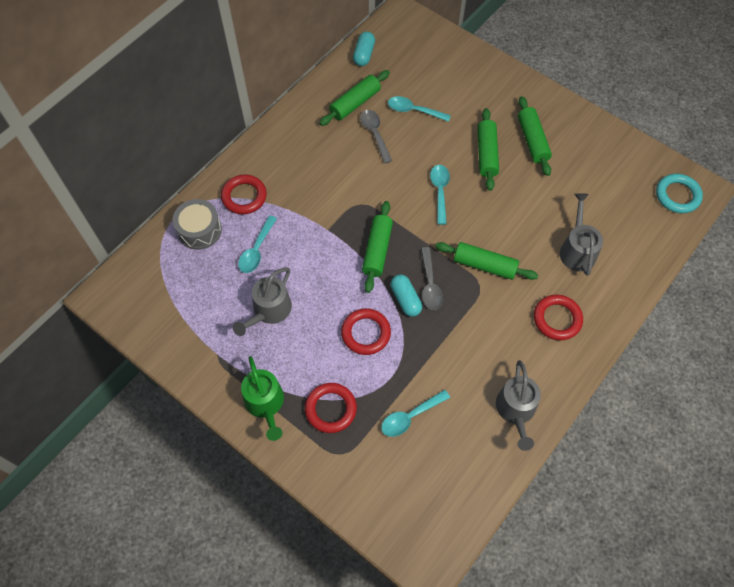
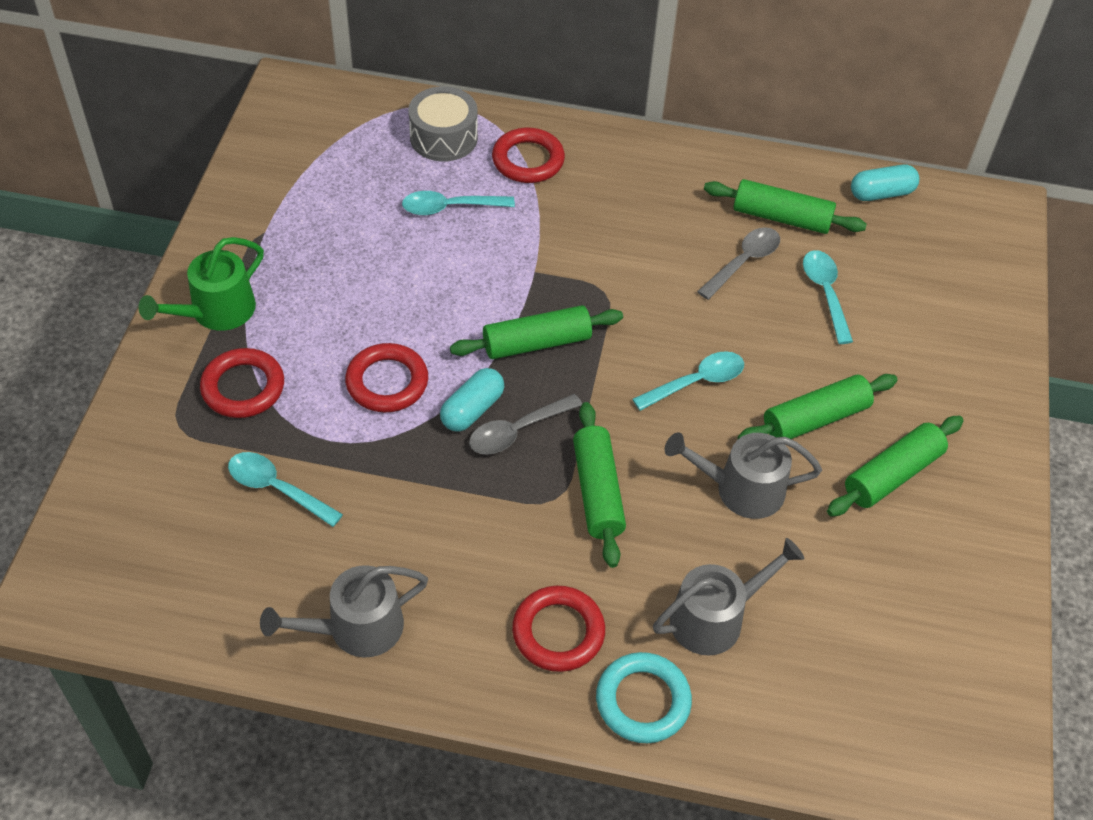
camera: 60 degrees right, 10 degrees down
grey watering can [233,267,292,336] -> grey watering can moved to [664,432,822,519]
turquoise ring [656,174,703,213] -> turquoise ring moved to [596,652,692,743]

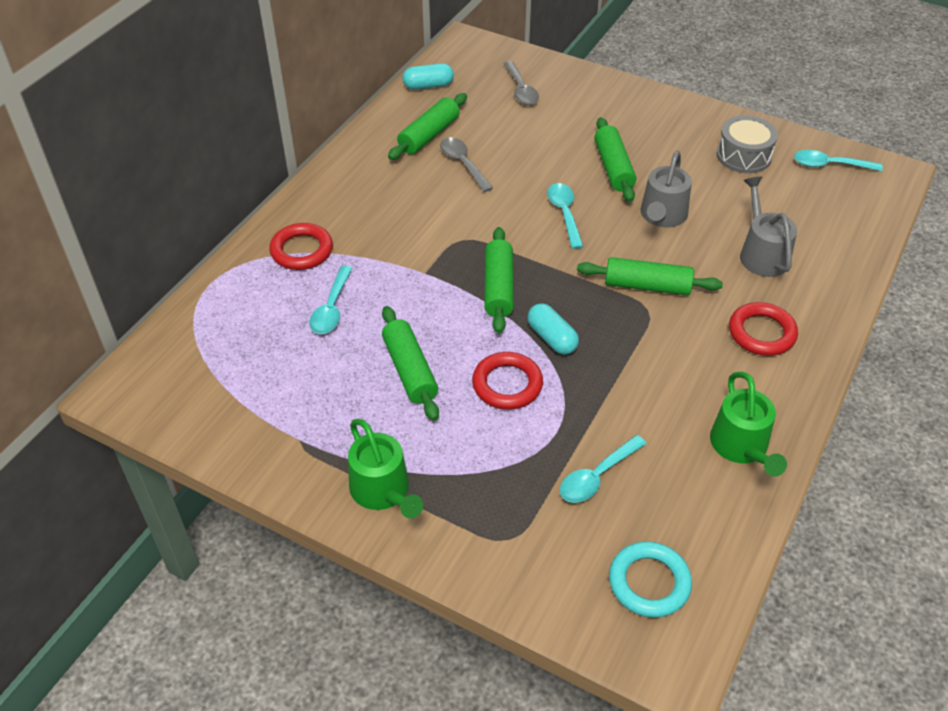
camera: 70 degrees left, 5 degrees down
red ring [200,348,284,418] -> none
grey watering can [260,565,428,657] -> green watering can [710,372,787,477]
grey drum [408,86,478,162] -> grey drum moved to [717,115,778,173]
grey spoon [469,394,582,455] -> grey spoon moved to [503,61,539,105]
turquoise ring [596,652,692,743] -> turquoise ring moved to [609,541,692,618]
turquoise spoon [803,250,853,344] -> turquoise spoon moved to [794,150,883,171]
green rolling pin [827,416,964,517] -> green rolling pin moved to [382,306,439,421]
turquoise capsule [851,165,919,201] -> turquoise capsule turned 75 degrees clockwise [403,63,454,90]

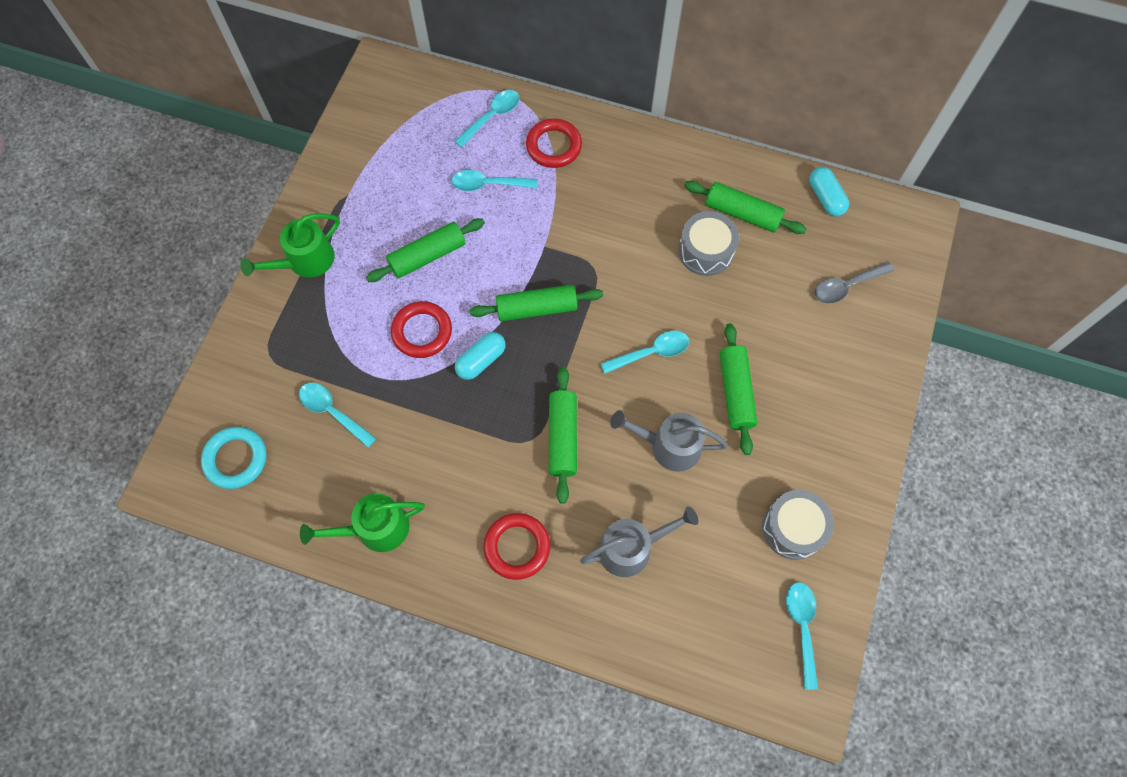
camera: 80 degrees right, 20 degrees up
grey spoon [440,137,493,192] -> grey drum [678,211,739,276]
green rolling pin [594,117,636,202] -> green rolling pin turned 75 degrees counterclockwise [720,323,758,455]
none -> turquoise spoon [454,90,520,148]

